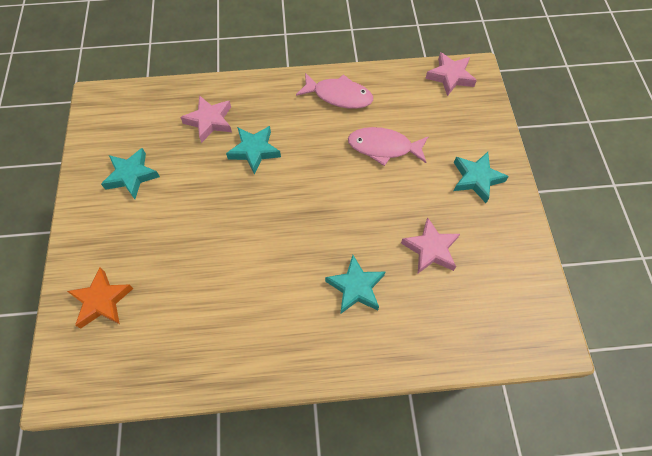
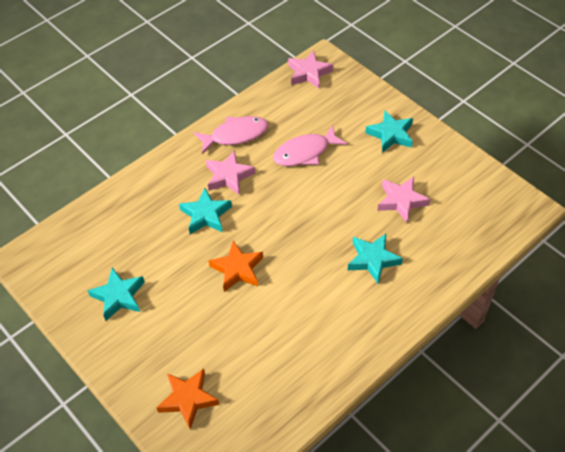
camera: 35 degrees left, 10 degrees down
pink star [180,95,232,143] -> pink star moved to [206,150,255,195]
none -> orange star [208,241,263,292]

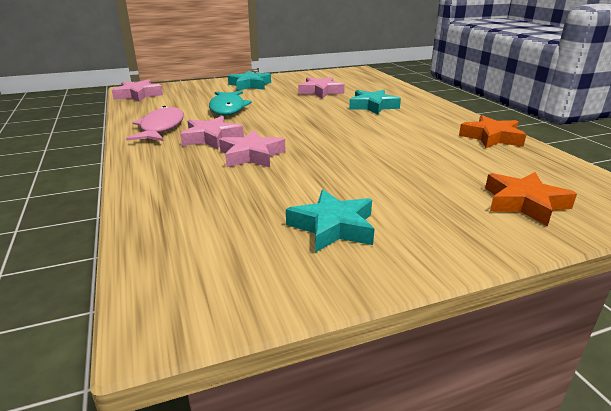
camera: 70 degrees left, 25 degrees down
turquoise star [179,188,232,234] -> pink star [219,130,285,167]
orange star [208,241,263,292] -> orange star moved to [459,115,527,148]
pink fish [273,125,347,166] -> turquoise fish [209,91,252,116]

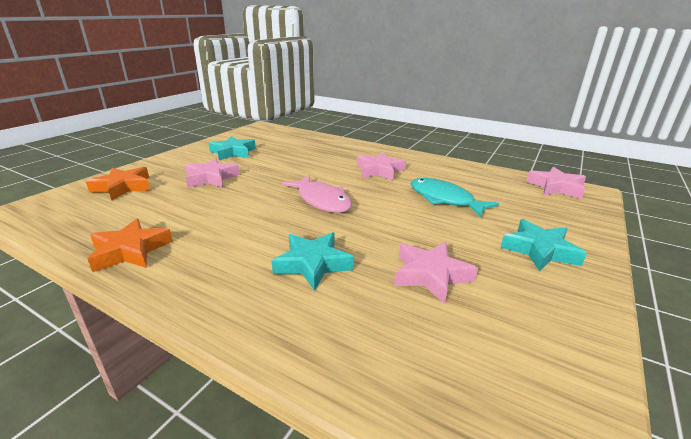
camera: 140 degrees right, 0 degrees up
pink fish [126,106,184,141] -> pink fish moved to [282,175,352,213]
pink star [219,130,285,167] -> pink star moved to [185,158,240,188]

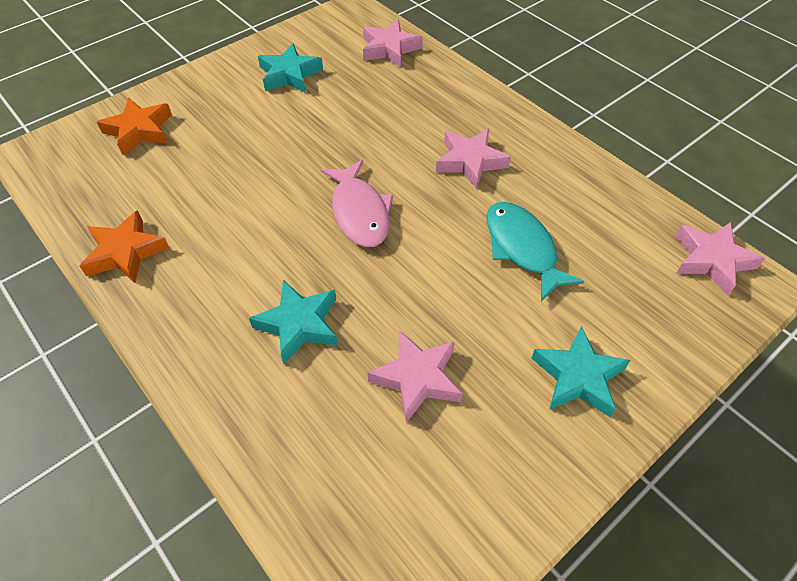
camera: 20 degrees right, 25 degrees up
pink star [185,158,240,188] -> pink star moved to [363,20,423,67]

